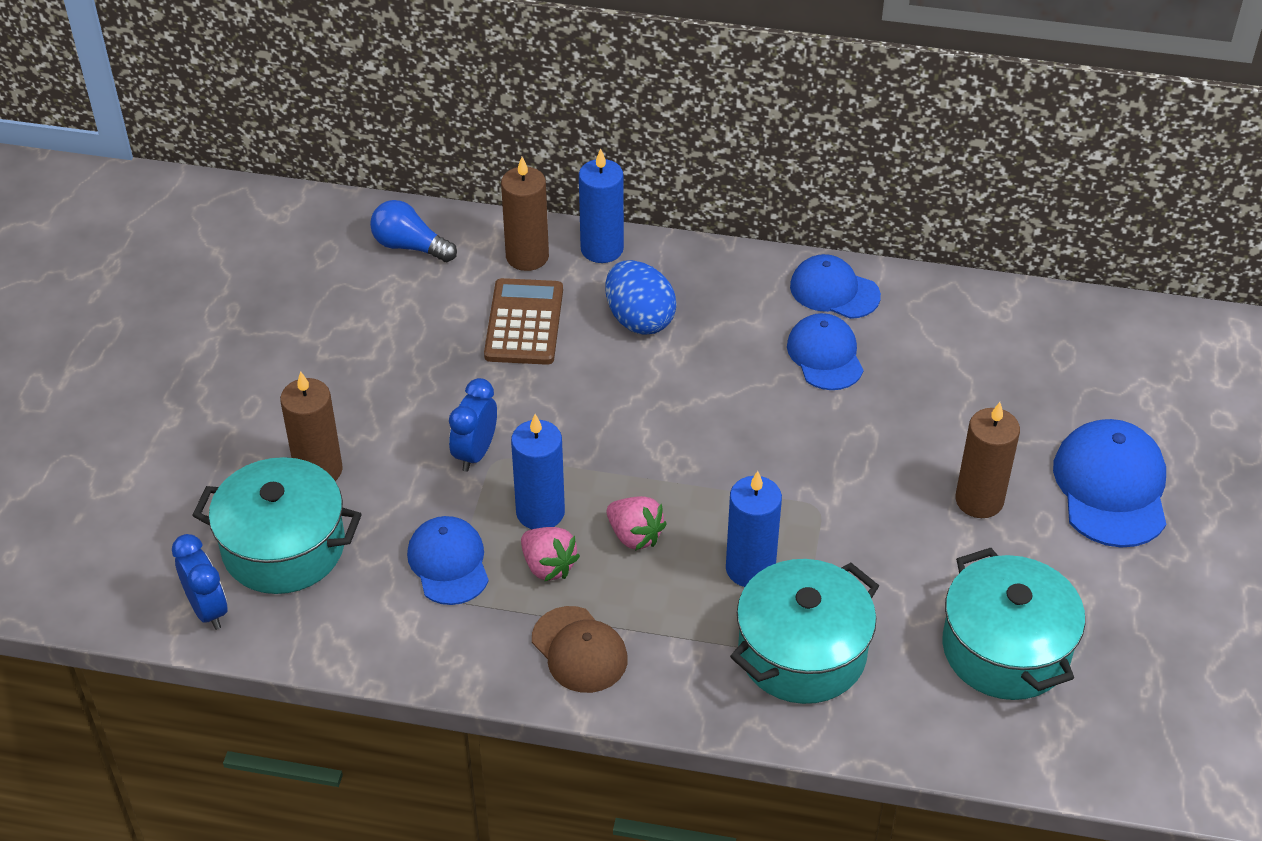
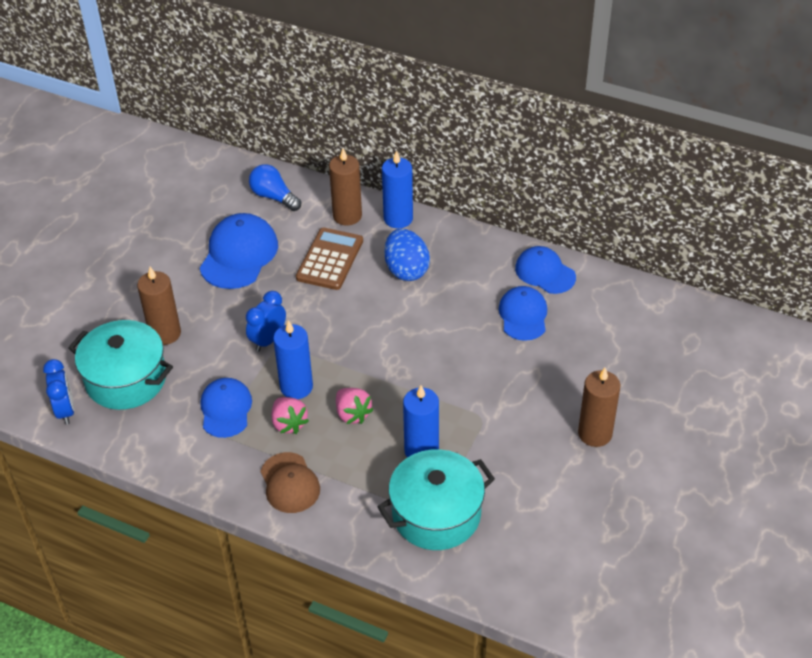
camera: 15 degrees right, 0 degrees up
turquoise pot [942,548,1085,700] -> none
blue cap [1053,419,1166,548] -> blue cap moved to [200,213,278,289]

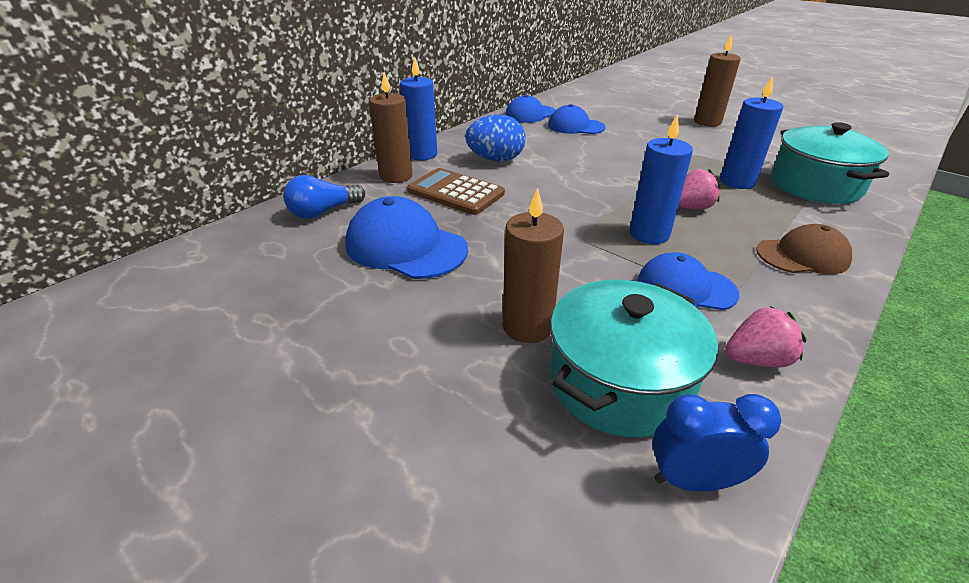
camera: 75 degrees left, 10 degrees down
blue clock [246,291,286,351] -> none
pink strawberry [272,397,309,434] -> pink strawberry moved to [725,306,806,367]

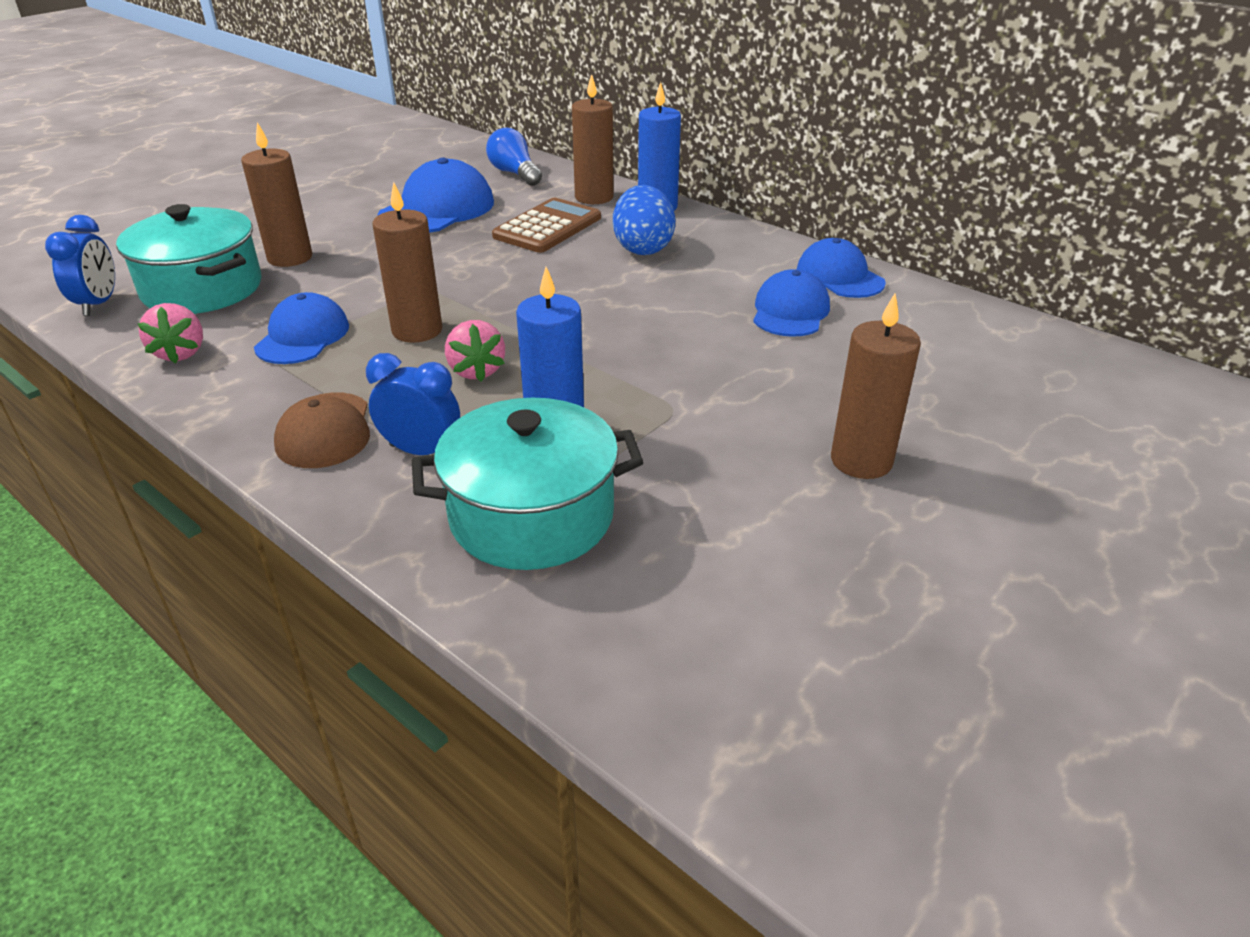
camera: 90 degrees right, 0 degrees up
blue candle [630,114,693,244] -> brown candle [372,182,442,342]
none -> blue clock [366,353,460,455]

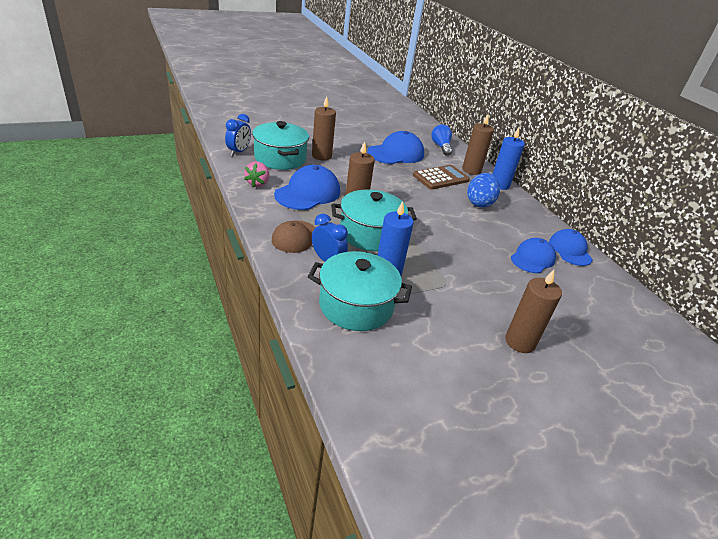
camera: 20 degrees right, 0 degrees up
blue cap [254,292,349,364] -> blue cap [274,165,340,210], size x1.50
pink strawberry [445,320,505,382] -> turquoise pot [331,189,417,251]

